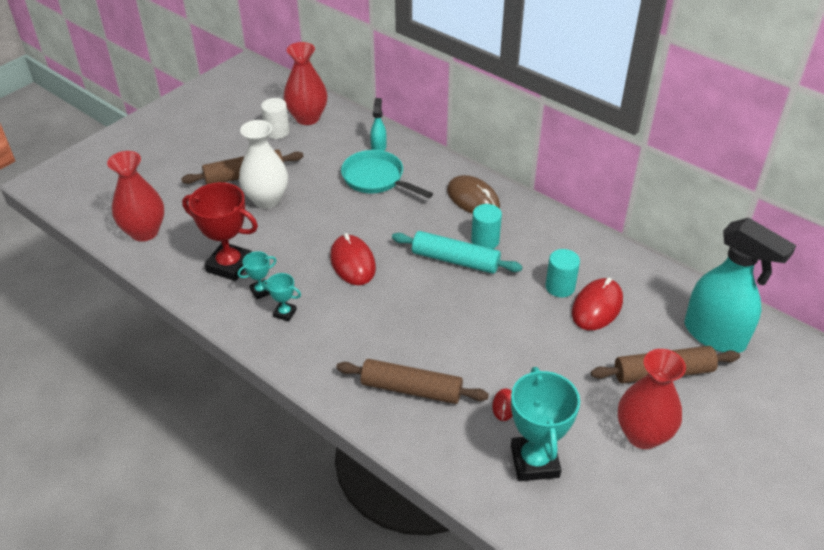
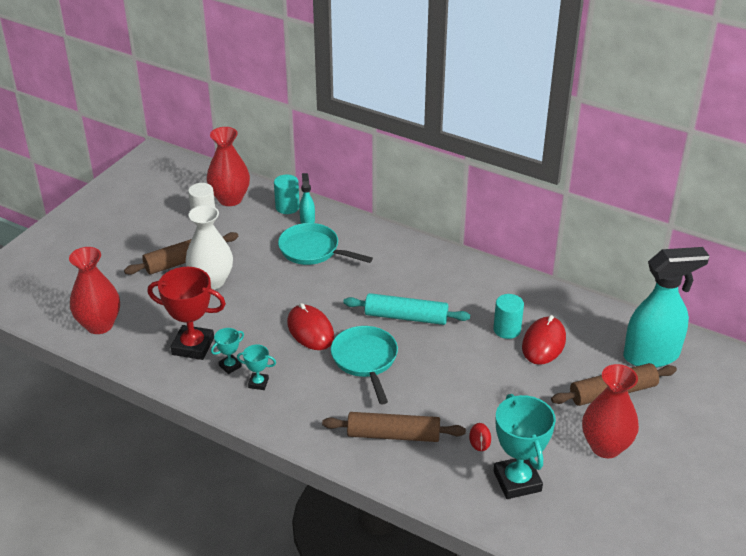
camera: 10 degrees left, 5 degrees down
brown mouse [447,175,500,214] -> none
turquoise cylinder [471,204,502,249] -> turquoise cylinder moved to [274,174,300,214]
turquoise spray bottle [685,218,796,353] -> turquoise spray bottle turned 45 degrees counterclockwise [623,247,709,368]
none -> turquoise pan [331,326,398,405]

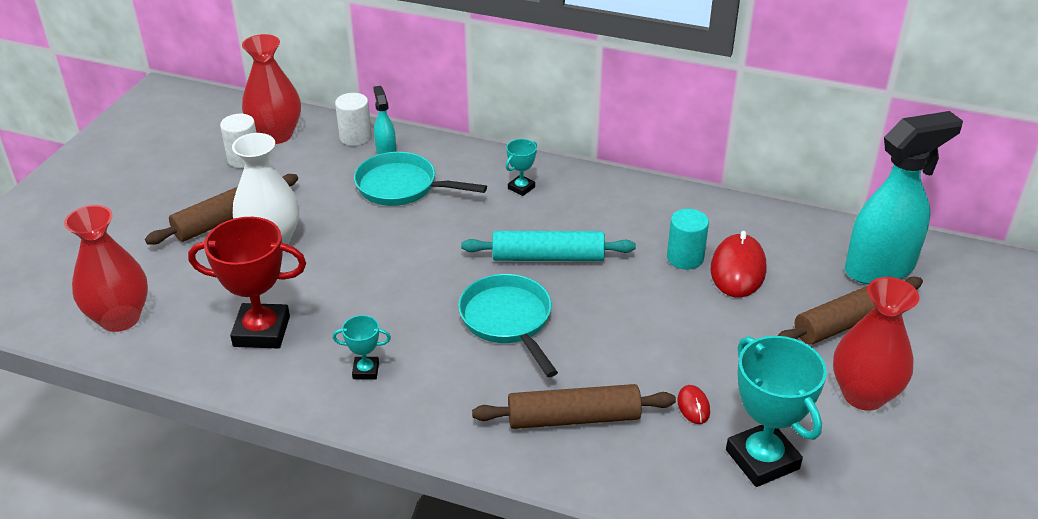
camera: 10 degrees left, 0 degrees up
turquoise trophy [211,328,244,374] -> turquoise trophy moved to [506,139,537,196]
turquoise cylinder [274,174,300,214] -> white cylinder [335,93,372,146]
red mouse [287,303,334,350] -> none

